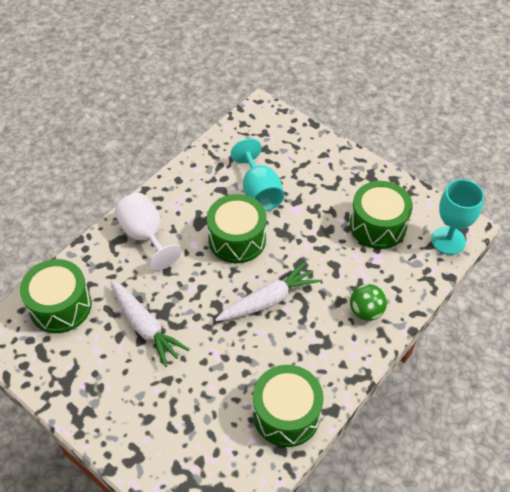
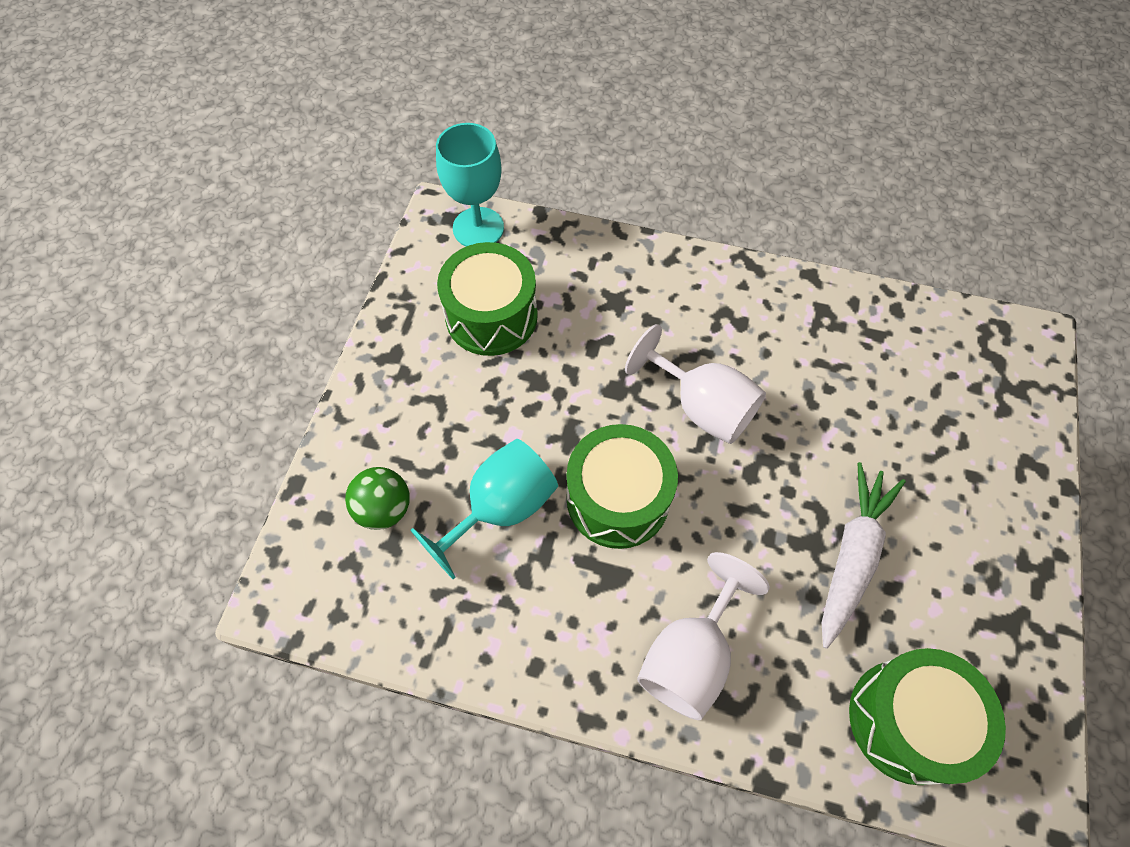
camera: 115 degrees left, 10 degrees up
white carrot [215,262,320,321] -> white goblet [625,324,766,444]
green drum [253,365,323,447] -> none
green ball [350,284,387,321] -> green ball moved to [345,467,410,530]

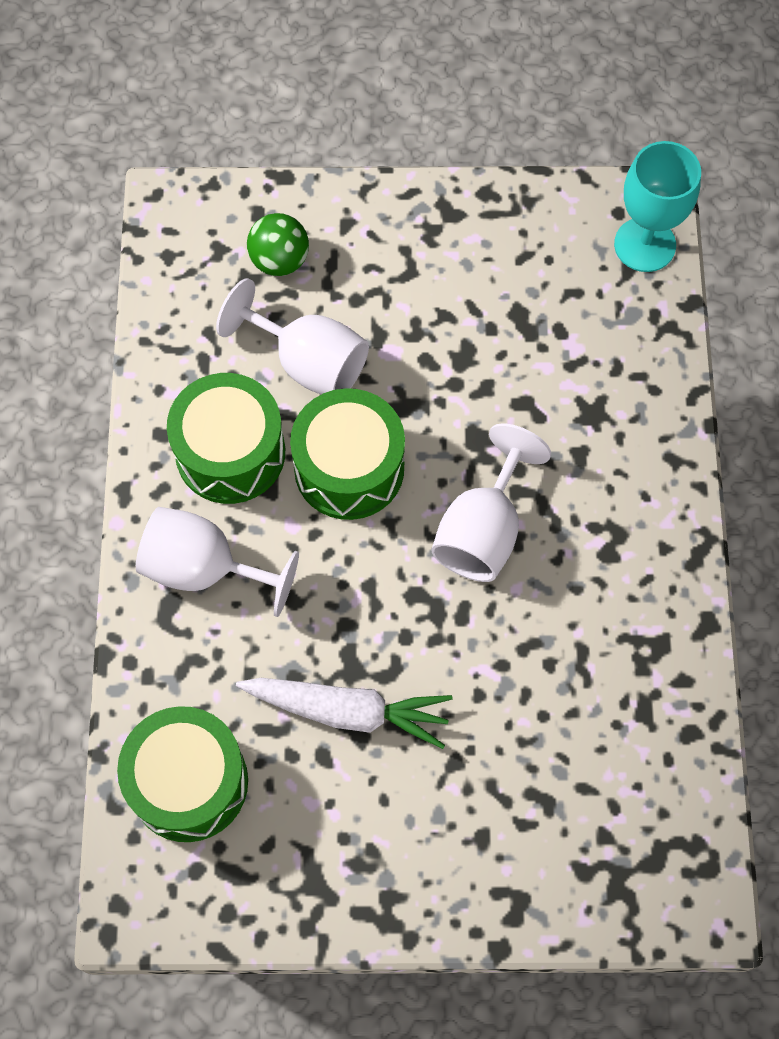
camera: 75 degrees right, 5 degrees up
turquoise goblet [411,439,558,579] -> white goblet [216,278,369,394]
green drum [437,242,538,356] -> green drum moved to [167,373,285,504]

